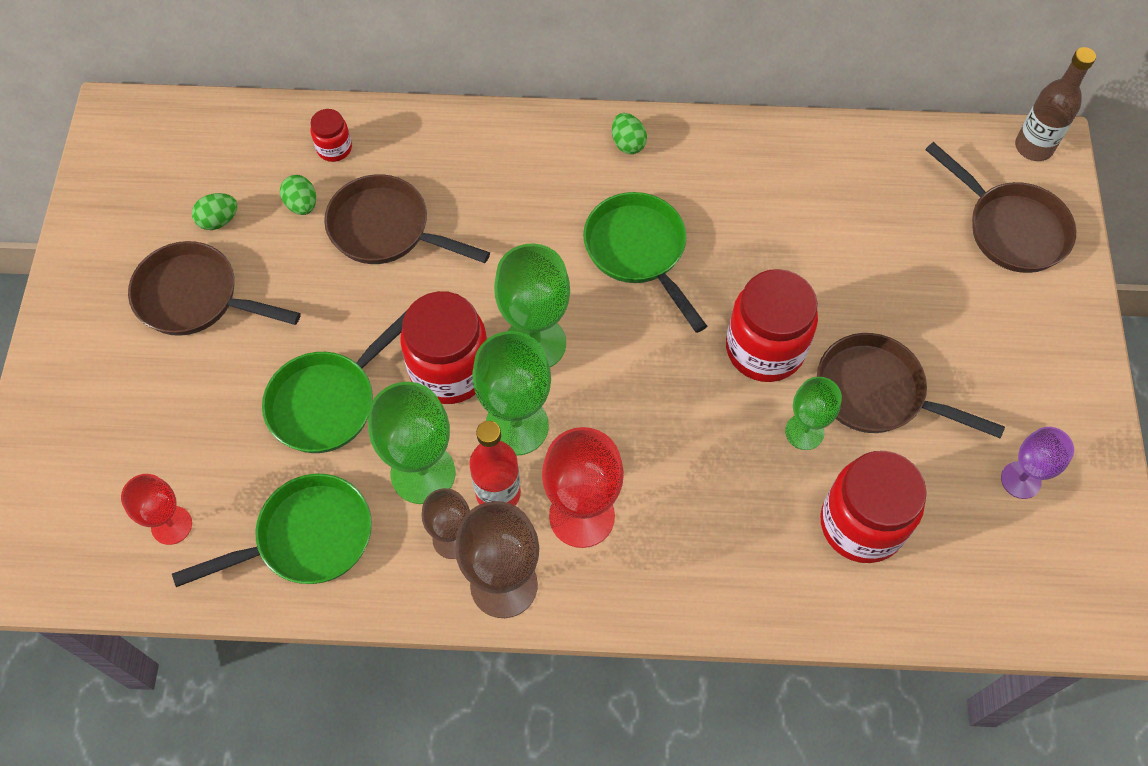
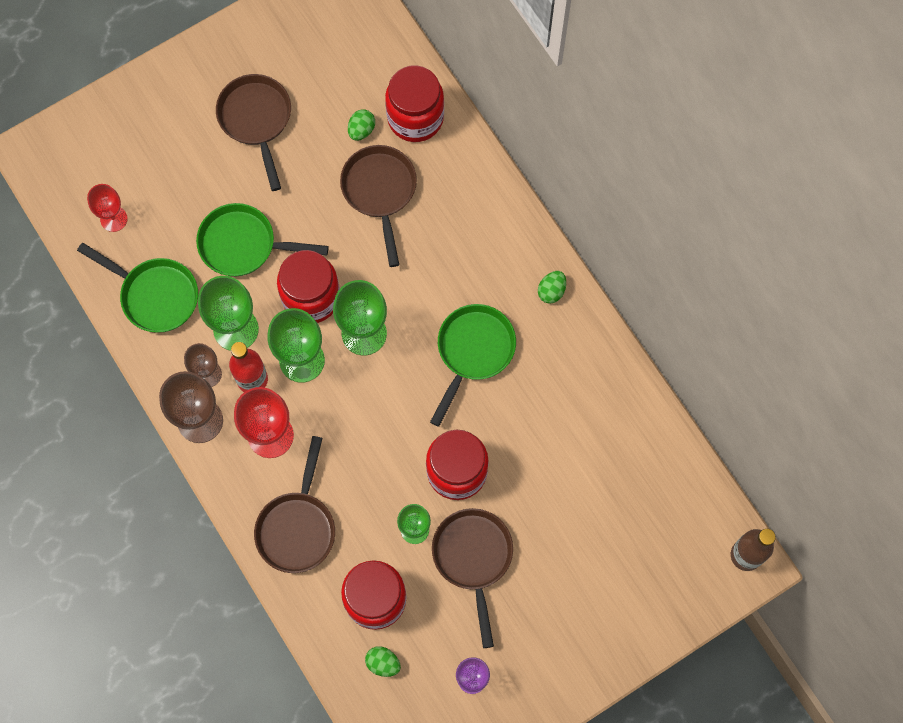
camera: 55 degrees right, 10 degrees up
green egg [192,193,237,230] -> green egg moved to [365,646,401,677]
red jar [310,109,352,162] -> red jar [385,65,444,142], size x2.06
brown pan [925,142,1076,273] -> brown pan moved to [254,436,335,573]

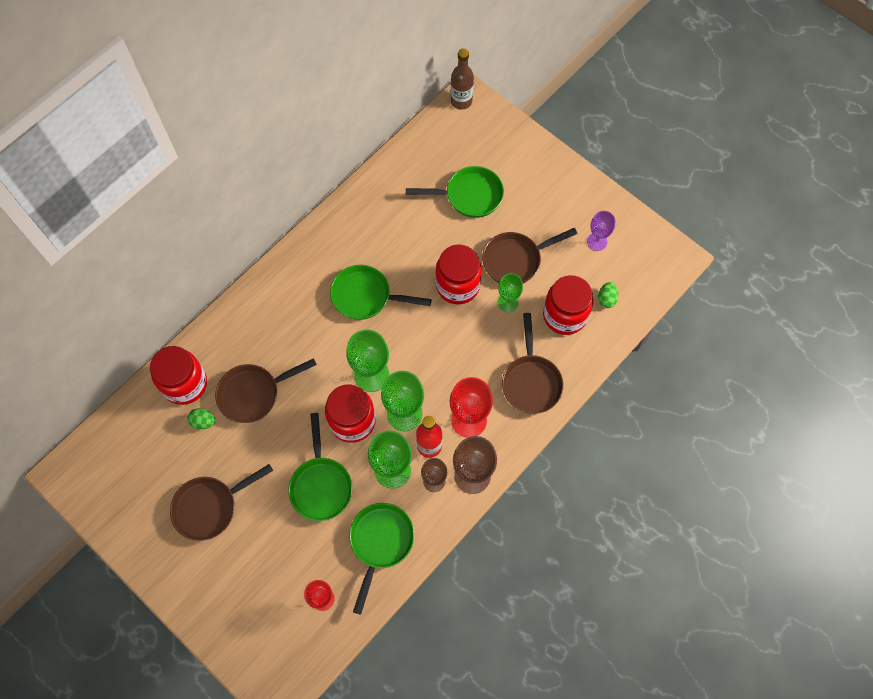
camera: 105 degrees left, 5 degrees down
brown pan [254,436,335,573] -> brown pan turned 90 degrees clockwise [502,313,563,414]
green egg [538,271,566,304] -> none
none -> green pan [406,166,504,218]

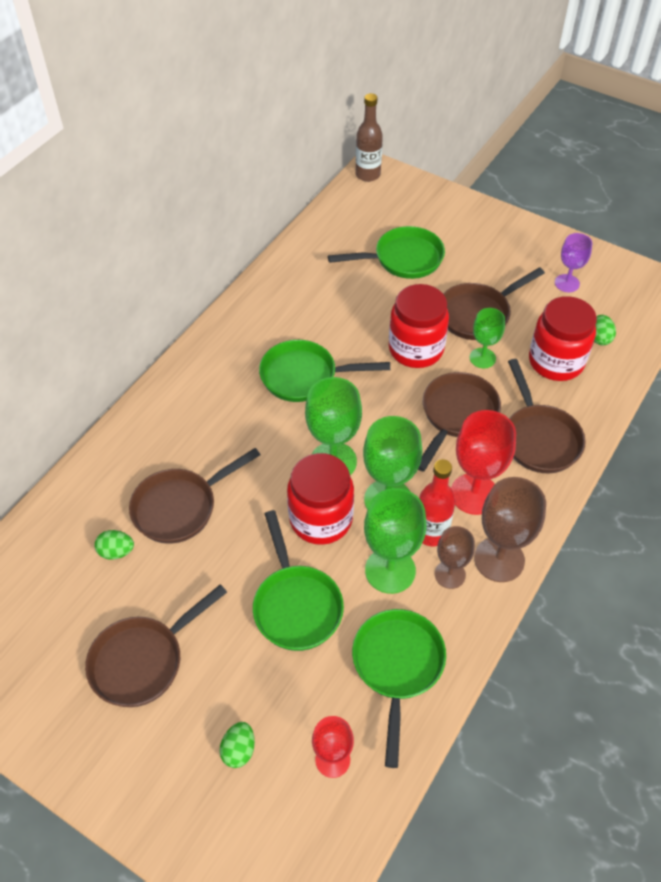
camera: 10 degrees left, 15 degrees down
red jar [150,346,207,405] -> none
none -> green egg [220,722,255,768]
none -> brown pan [418,372,501,472]

